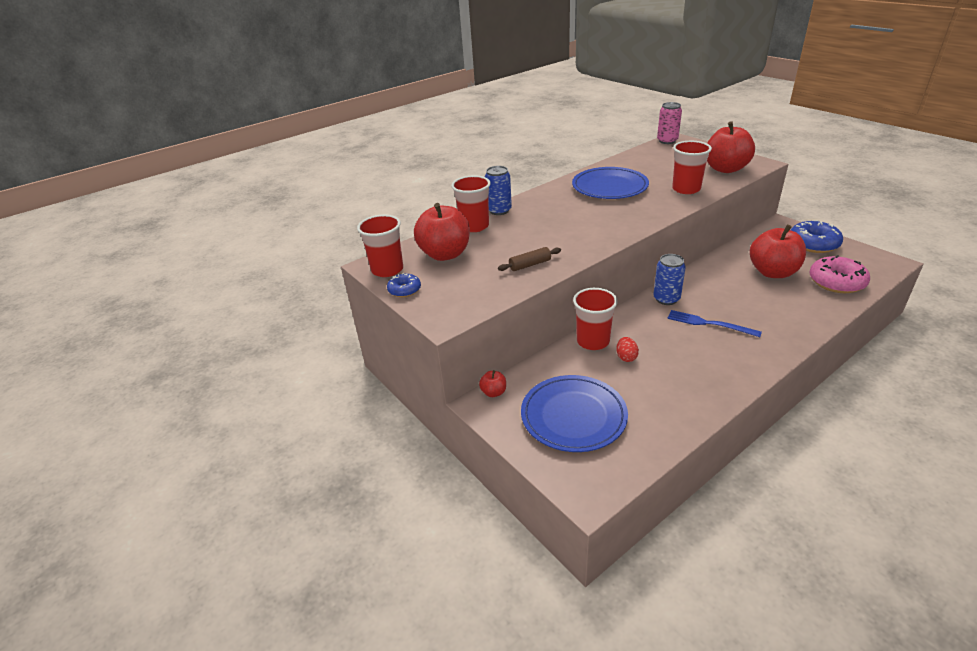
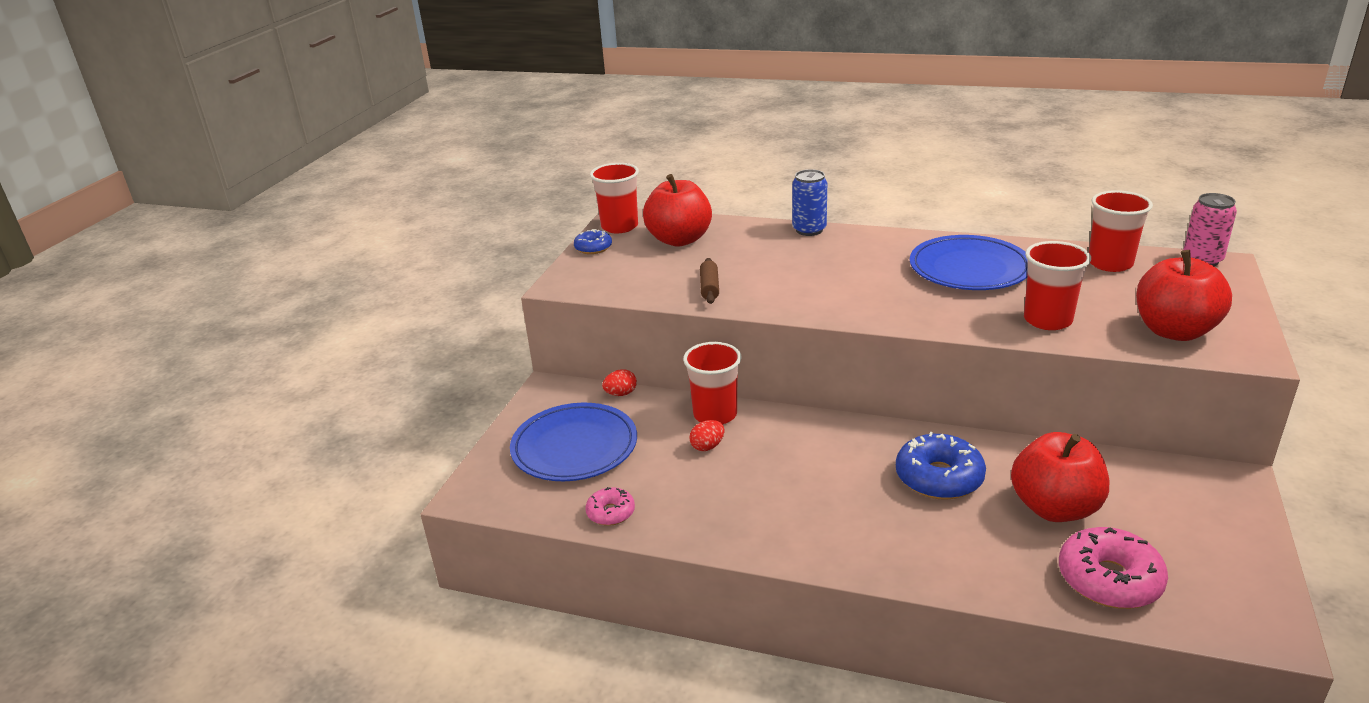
camera: 55 degrees right, 5 degrees down
red cup [451,175,491,232] -> red cup moved to [1089,190,1153,272]
red apple [479,370,506,397] -> none
brown rolling pin [498,247,561,271] -> brown rolling pin turned 60 degrees clockwise [700,258,719,304]
blue can [653,254,686,305] -> none
blue fork [667,310,762,337] -> none
blue donut [791,220,843,253] -> blue donut moved to [896,432,986,500]
none -> pink donut [586,487,635,526]
none -> red egg [602,369,637,396]

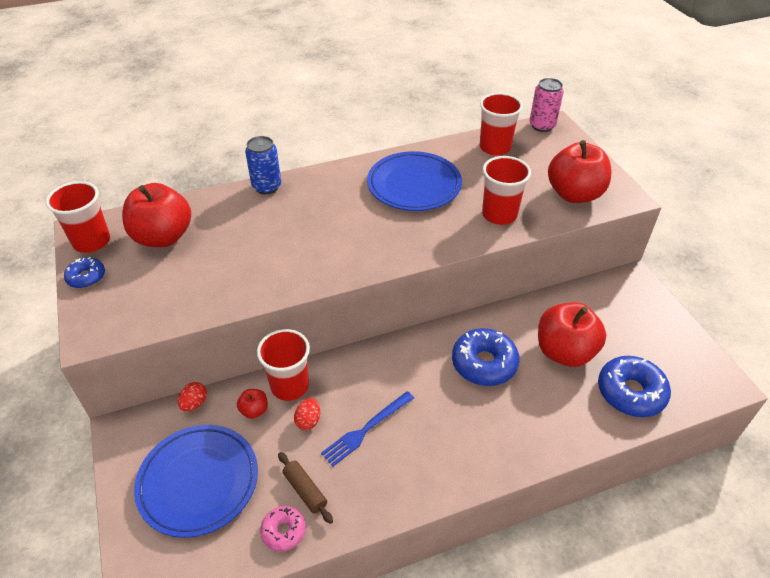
camera: 40 degrees left, 15 degrees up
brown rolling pin [700,258,719,304] -> brown rolling pin moved to [278,452,333,524]
pink donut [1059,527,1168,609] -> blue donut [598,356,671,417]
none -> red apple [237,389,268,419]
none -> blue fork [321,391,414,466]

